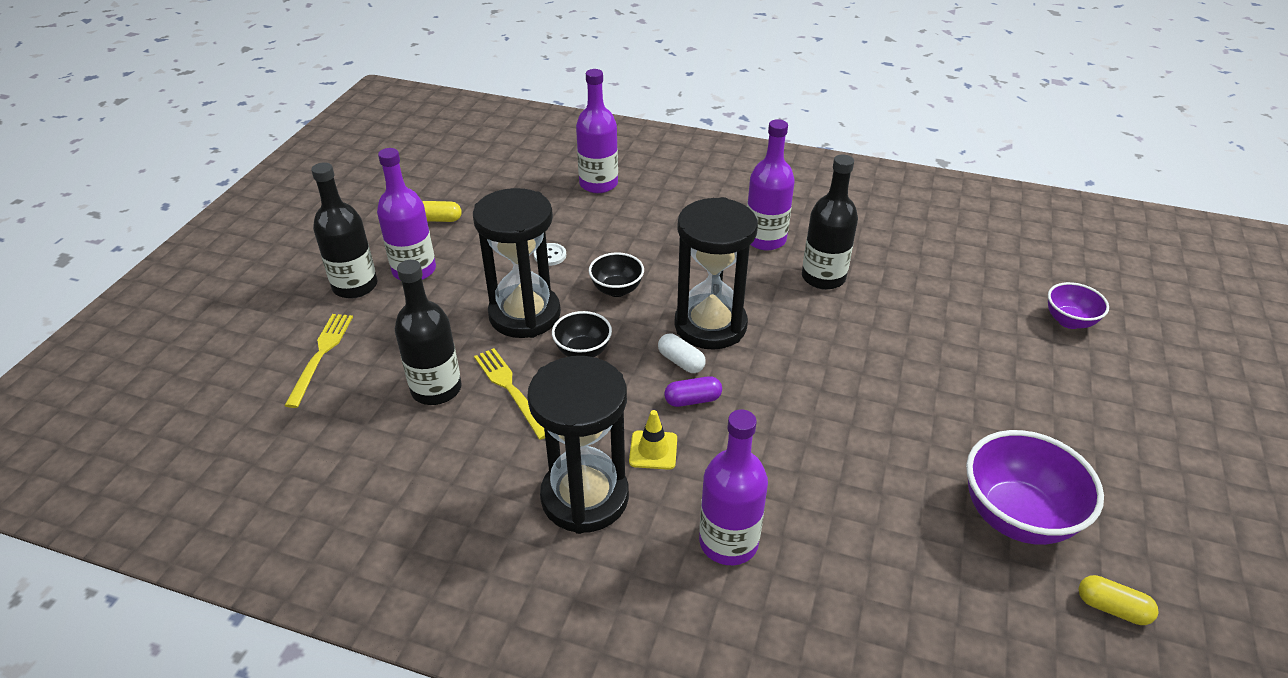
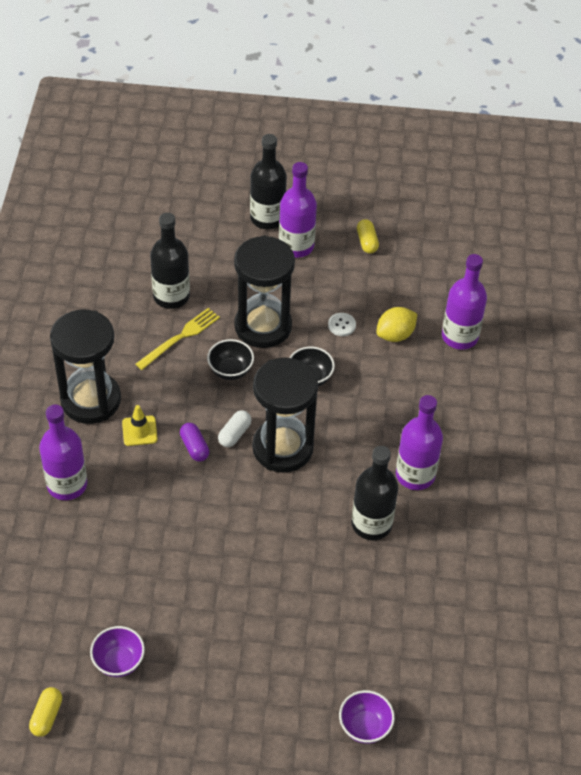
camera: 75 degrees right, 10 degrees up
yellow fork [284,314,353,408] -> none
purple bowl [966,430,1104,545] -> purple bowl [90,626,145,677], size x0.56
none -> yellow lemon [376,307,417,342]

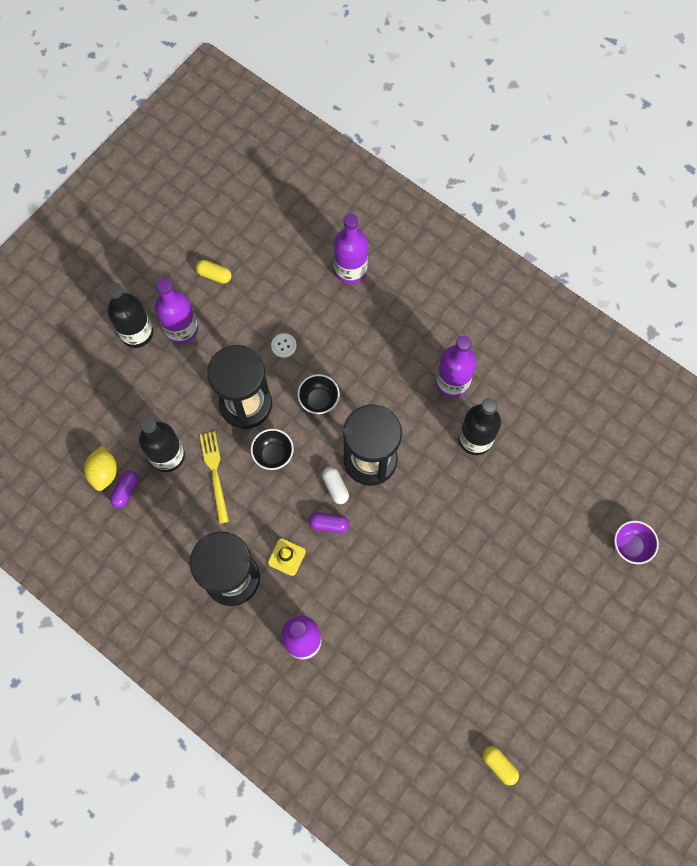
camera: 55 degrees left, 20 degrees up
purple bowl [90,626,145,677] -> none
yellow lemon [376,307,417,342] -> yellow lemon moved to [84,446,117,491]
none -> purple capsule [110,471,138,508]

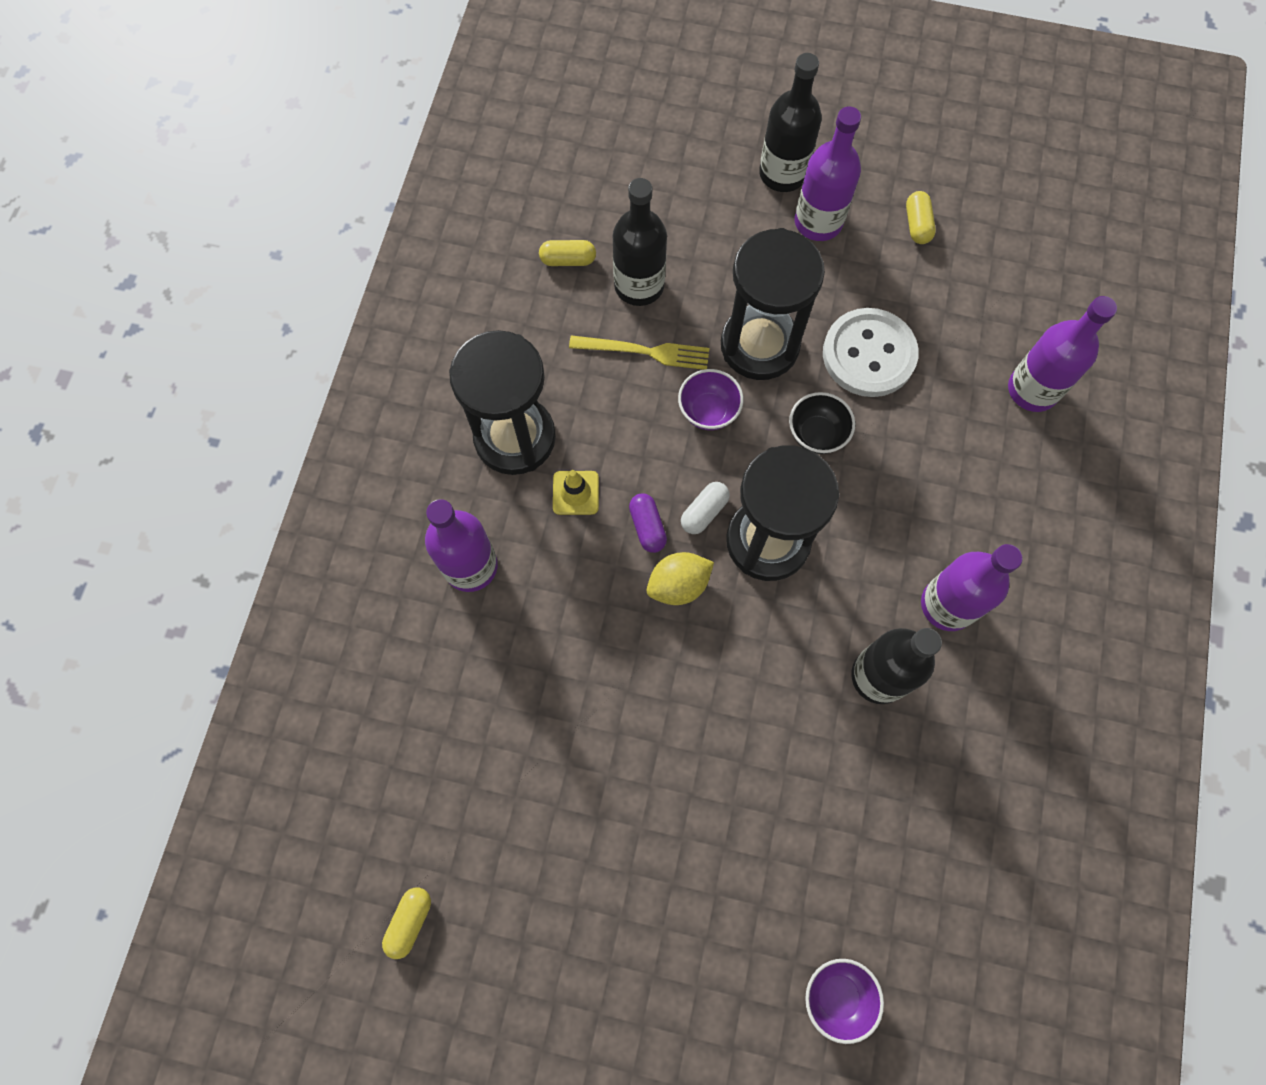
camera: 65 degrees right, 0 degrees up
yellow lemon [84,446,117,491] -> yellow lemon moved to [647,552,714,605]
purple capsule [110,471,138,508] -> yellow capsule [539,240,596,266]
yellow fork [200,431,229,524] -> yellow fork turned 45 degrees clockwise [569,335,709,370]
black bowl [251,429,294,470] -> purple bowl [678,369,744,430]
white button [271,333,297,358] -> white button [823,308,919,397], size x2.40

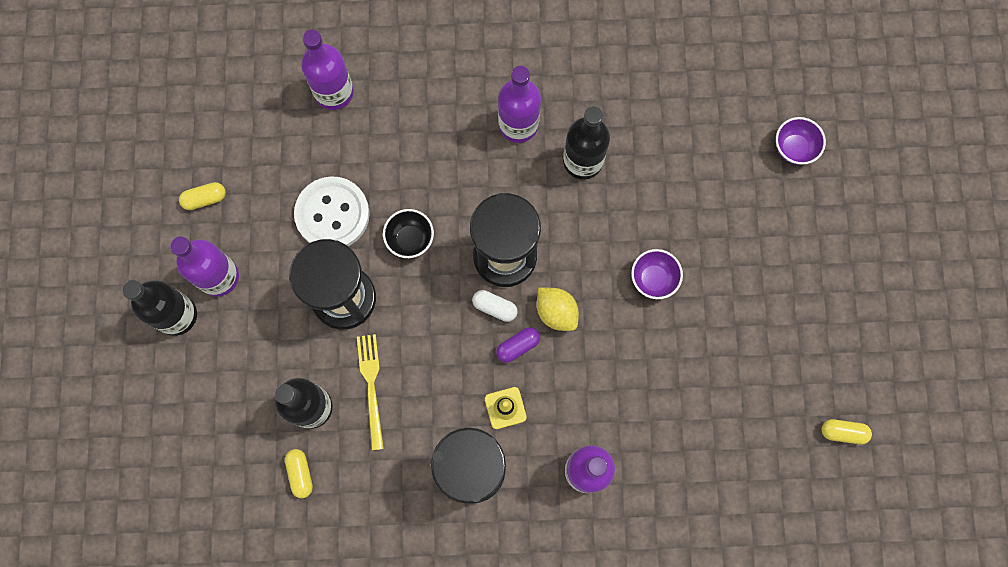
camera: 105 degrees left, 5 degrees up
purple bowl [678,369,744,430] -> purple bowl moved to [631,249,683,299]

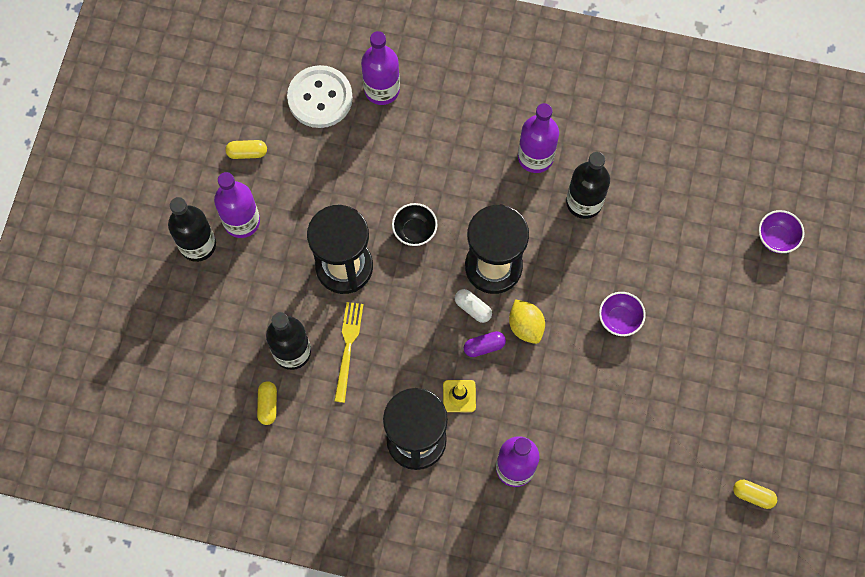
camera: 15 degrees right, 5 degrees down
white button [294,176,370,246] -> white button moved to [287,65,353,128]

